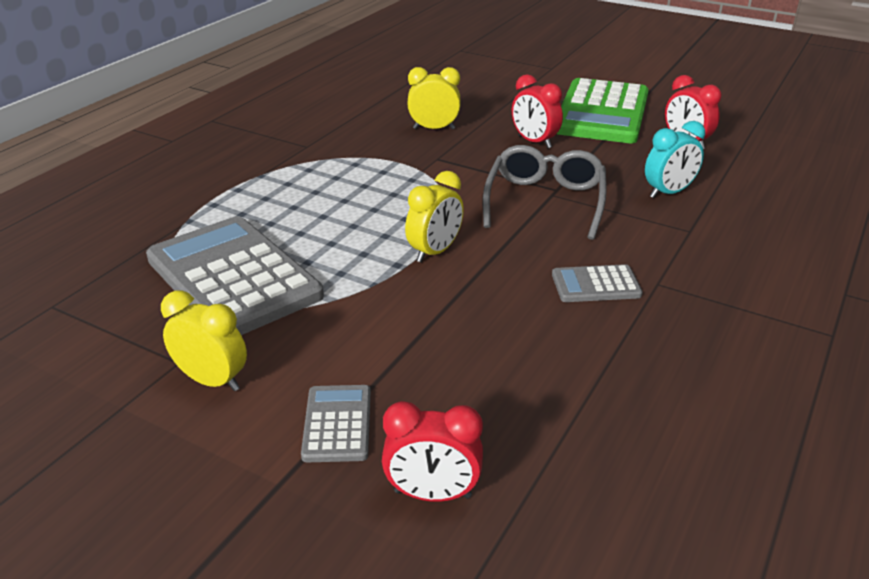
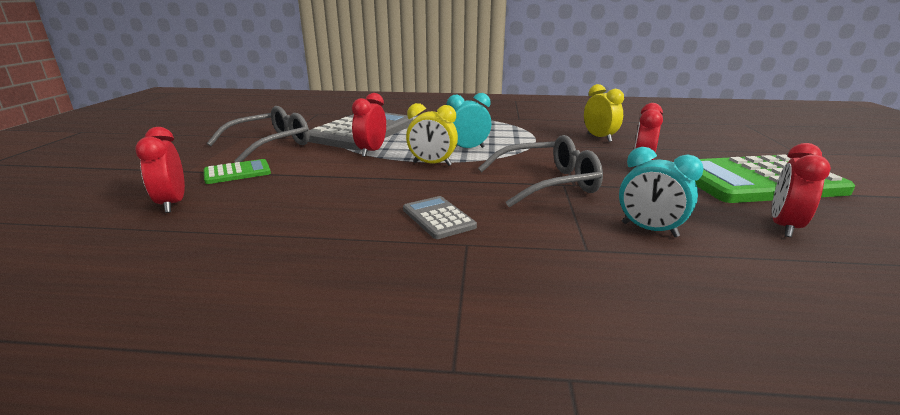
camera: 65 degrees right, 10 degrees down
yellow clock [161,290,247,391] -> grey glasses [207,106,310,162]
grey calculator [301,385,371,462] -> green calculator [204,159,271,184]
none -> red clock [352,93,386,157]
none -> turquoise clock [446,93,491,148]

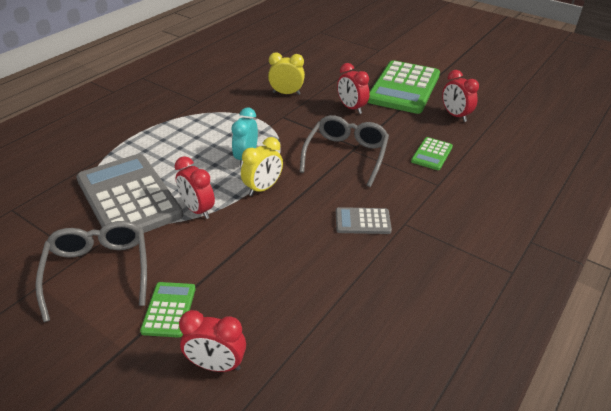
camera: 60 degrees left, 15 degrees up
turquoise clock [619,147,704,237] -> green calculator [411,137,453,170]

